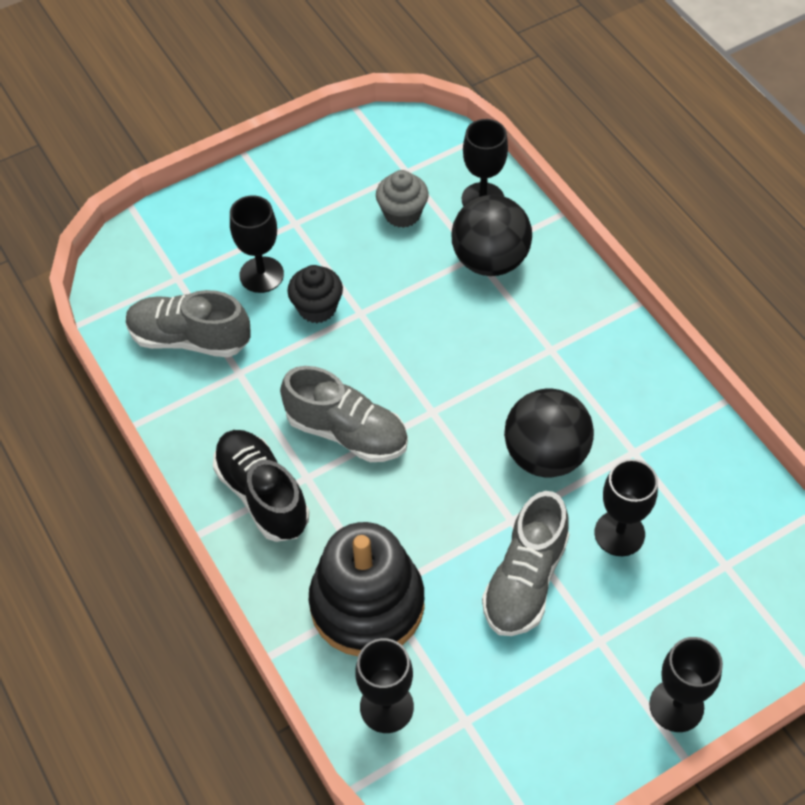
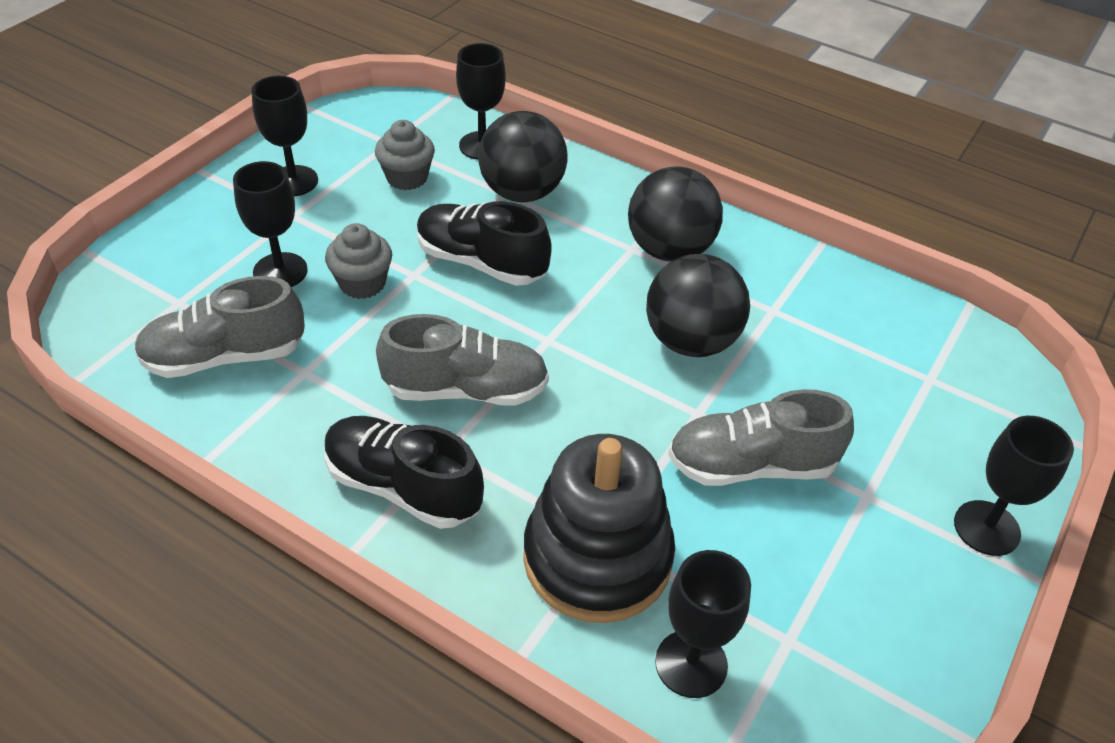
camera: 30 degrees left, 10 degrees down
black cupcake [287,265,343,323] -> grey cupcake [325,223,392,299]
grey shoe [482,491,569,636] -> grey shoe turned 90 degrees clockwise [668,389,854,486]
black goblet [594,459,658,556] -> black goblet moved to [252,76,318,196]
none -> black shoe [417,201,552,286]
none -> black ball [628,166,723,262]

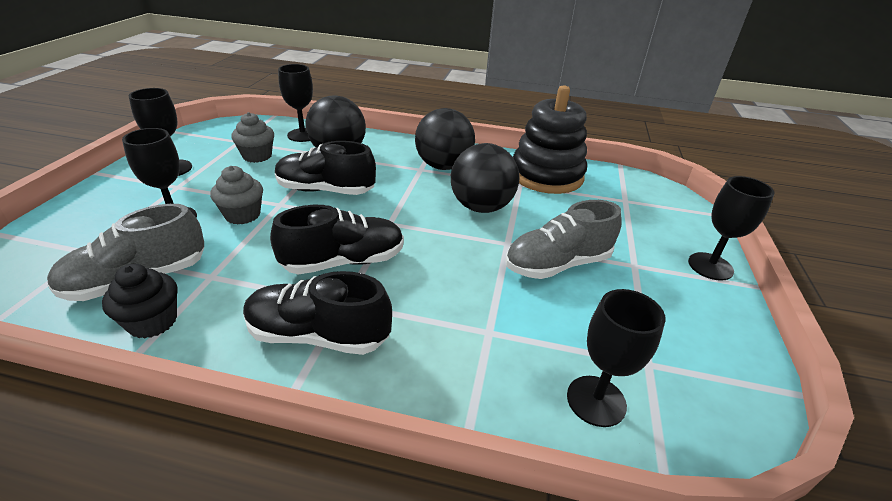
camera: 20 degrees left, 10 degrees down
grey shoe [376,314,549,406] -> black shoe [270,205,404,274]
black stacking toy [523,434,675,623] -> black stacking toy moved to [513,85,587,194]
none -> black cupcake [102,264,178,339]

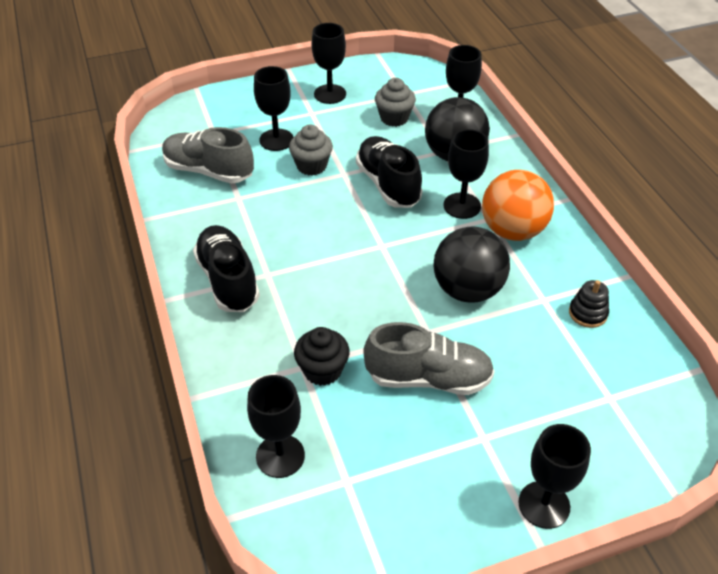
camera: 60 degrees right, 10 degrees up
black cupcake [102,264,178,339] -> black cupcake moved to [294,327,350,386]
black shoe [270,205,404,274] -> none
black ball [415,108,475,170] -> orange ball [482,170,554,241]
grey shoe [505,200,622,279] -> grey shoe turned 150 degrees clockwise [363,322,495,395]
black stacking toy [513,85,587,194] -> black stacking toy [569,280,609,328], size x0.41
none -> black goblet [444,129,489,219]

